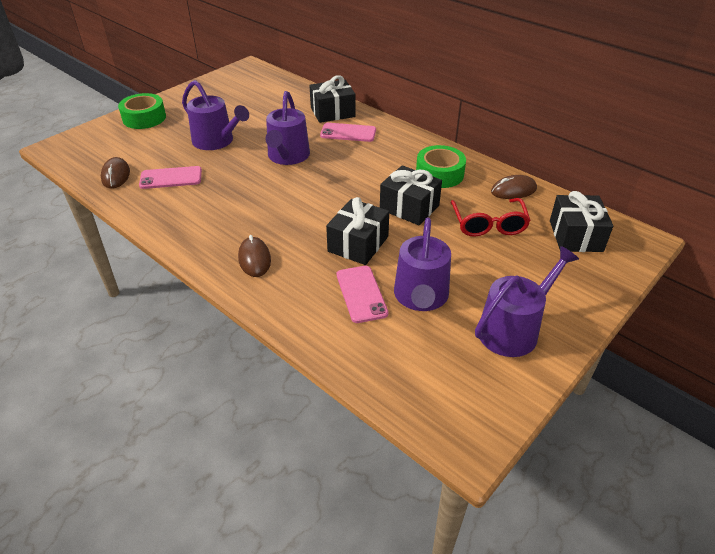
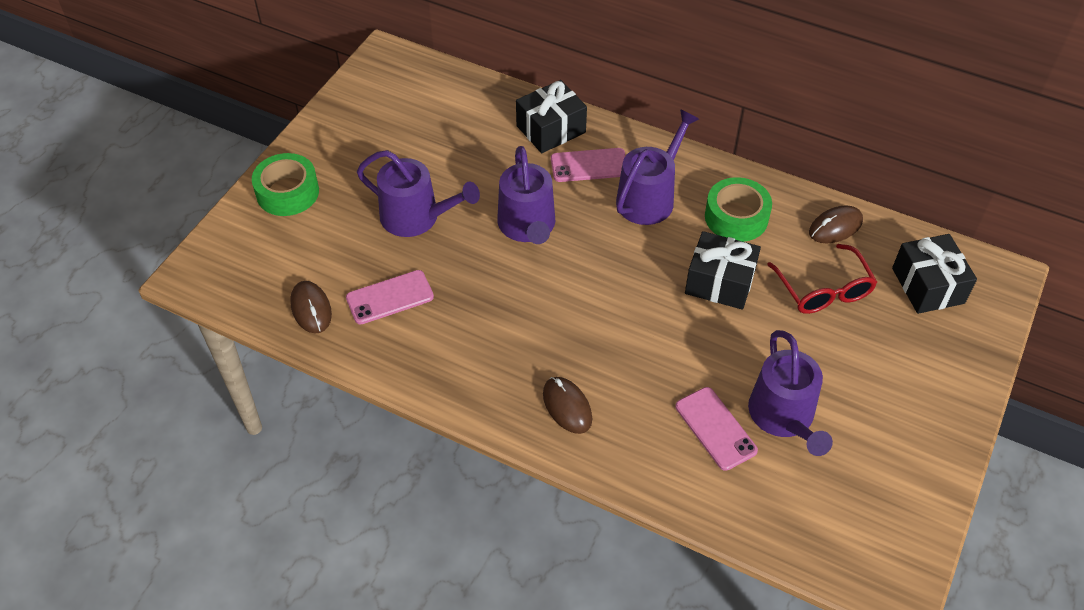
camera: 15 degrees left, 10 degrees up
black gift [326,197,389,265] -> none
purple watering can [475,246,579,357] -> purple watering can moved to [616,109,699,225]

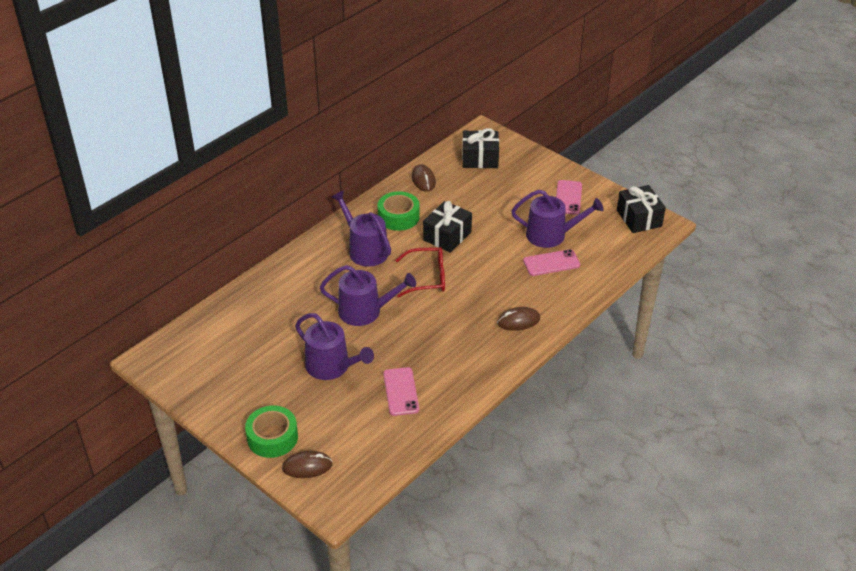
camera: 75 degrees left, 10 degrees down
brown mouse [290,281,332,334] -> brown mouse moved to [282,451,333,478]
purple watering can [357,150,480,237] -> purple watering can turned 90 degrees clockwise [295,313,374,380]
black gift [516,80,587,153] -> black gift moved to [617,185,666,233]
pink phone [551,148,626,182] -> pink phone moved to [556,180,582,215]
red glasses [767,244,877,314] -> red glasses moved to [395,247,445,297]

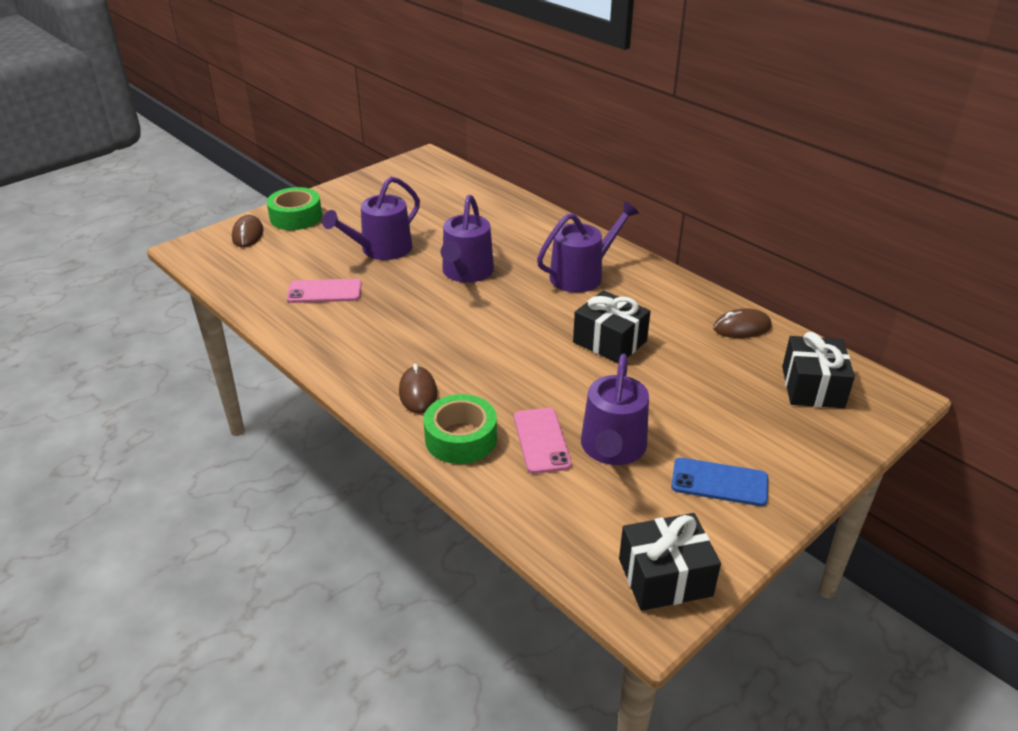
camera: 95 degrees right, 5 degrees down
green tape [377,191,420,231] -> green tape moved to [424,394,497,464]
red glasses [395,247,445,297] -> none
pink phone [556,180,582,215] -> blue phone [671,458,768,506]

